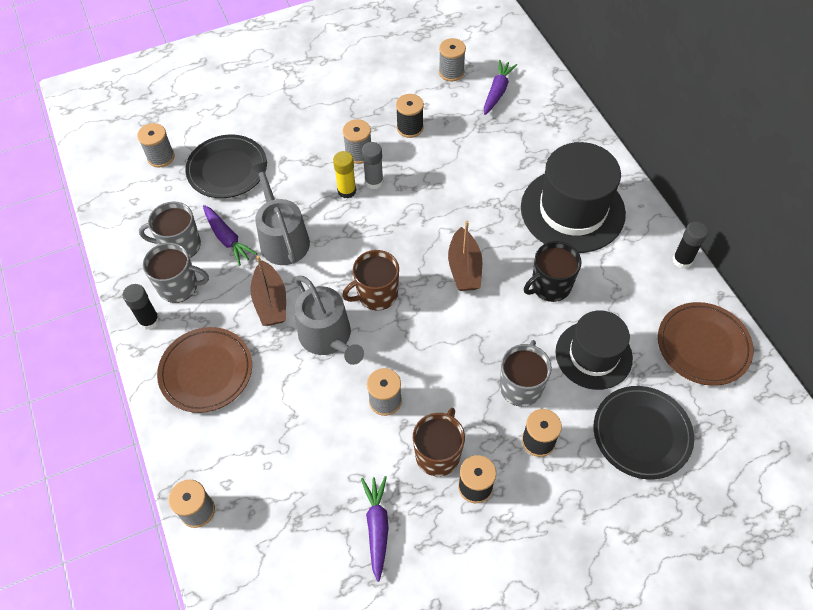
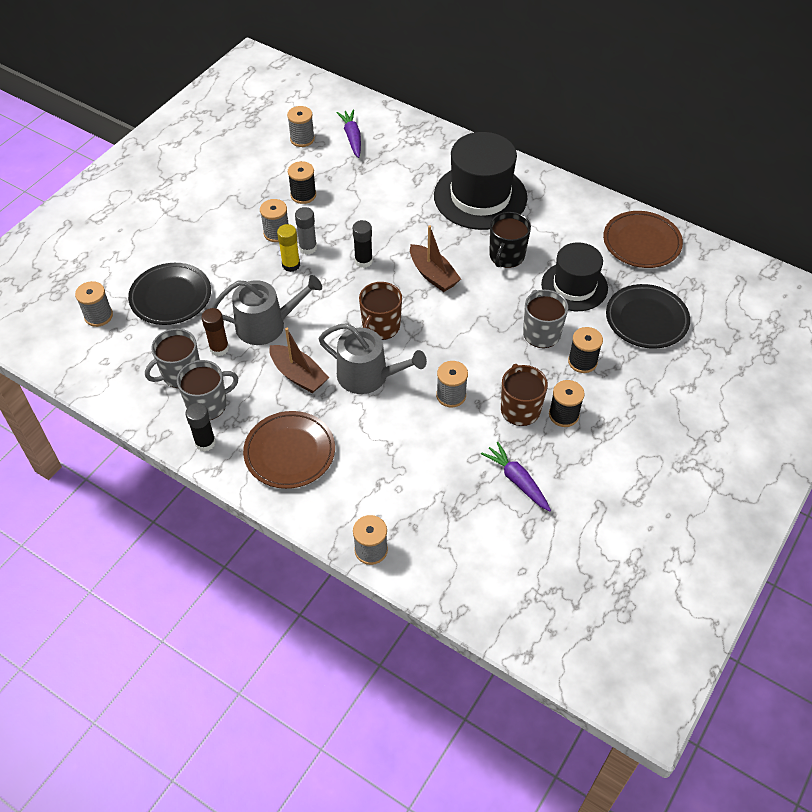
camera: 35 degrees left, 5 degrees down
purple carrot [203,205,257,266] -> brown glue stick [201,308,229,356]
grey watering can [251,162,310,265] -> grey watering can turned 135 degrees clockwise [211,275,322,345]
black glue stick [672,222,708,269] -> black glue stick moved to [353,220,373,268]

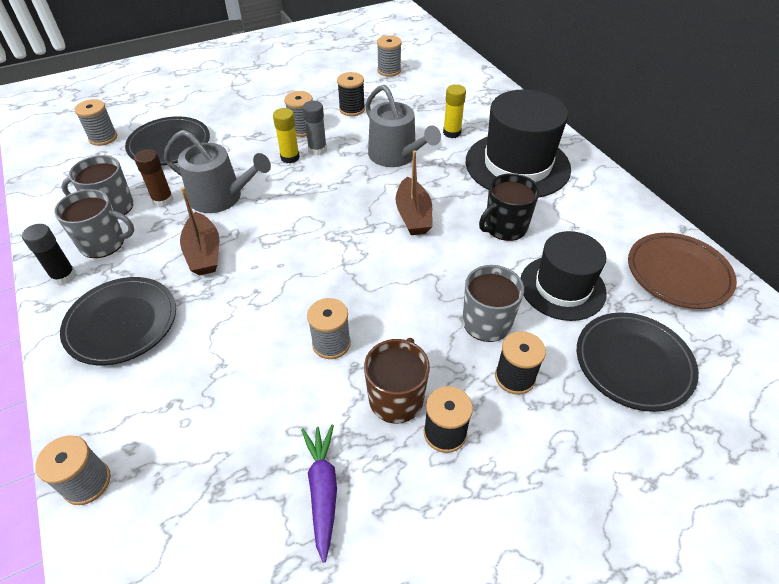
camera: 30 degrees right, 5 degrees down
brown plate [243,411,335,489] -> black plate [60,277,176,365]
grey watering can [319,323,427,394] -> grey watering can moved to [365,85,441,167]
purple carrot [337,110,361,158] -> none
black glue stick [353,220,373,268] -> none
brown mug [359,282,402,340] -> none
none -> yellow glue stick [443,84,466,138]

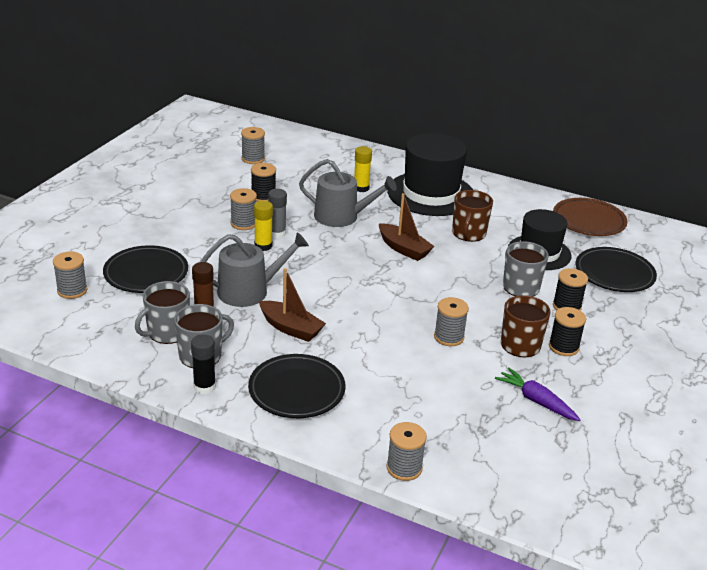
camera: 40 degrees left, 15 degrees down
black mug [479,173,540,241] -> brown mug [452,190,493,242]

